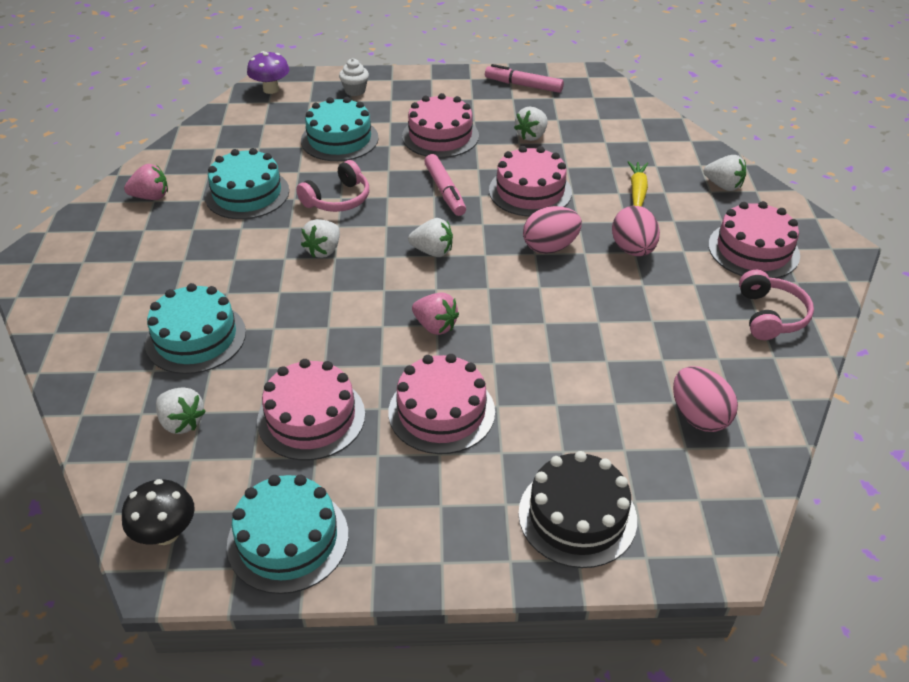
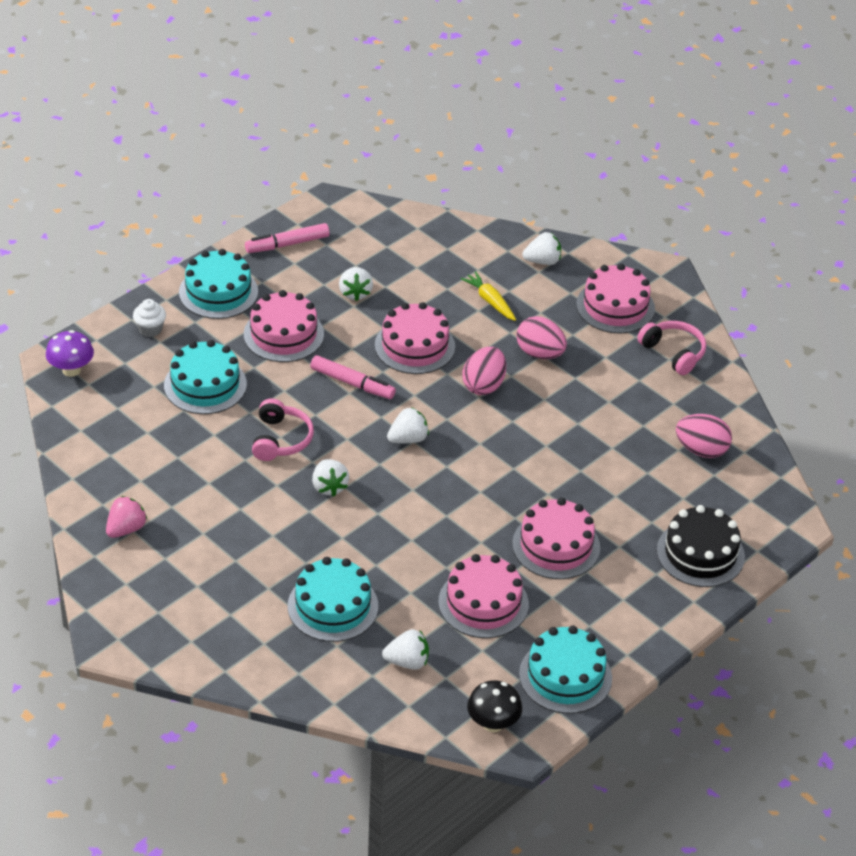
camera: 45 degrees left, 0 degrees up
turquoise cake [205,148,289,219] -> turquoise cake moved to [179,249,258,319]
pink strawberry [412,292,459,335] -> none

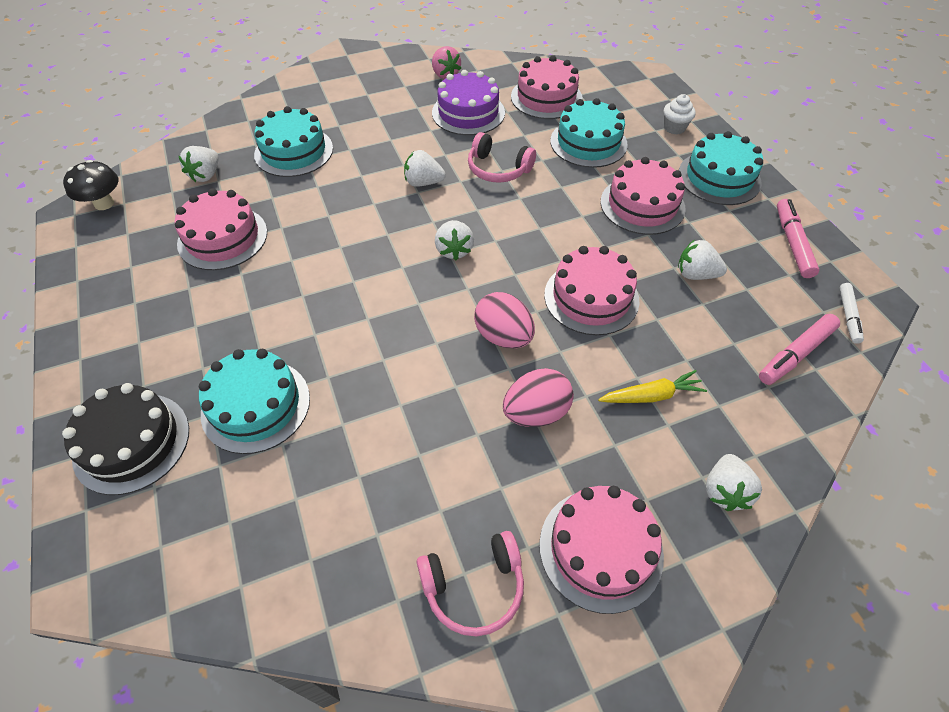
camera: 115 degrees right, 10 degrees up
purple mushroom [46,330,94,377] -> none
pink marker [310,355,396,399] -> pink marker moved to [759,314,840,385]
pink cake [512,498,600,579] -> pink cake moved to [511,55,583,119]
turquoise cake [519,626,612,714] -> turquoise cake moved to [199,349,310,454]
pink egg [676,414,732,458] -> none
none -> purple cake [432,70,505,135]
none -> white marker [839,283,864,344]

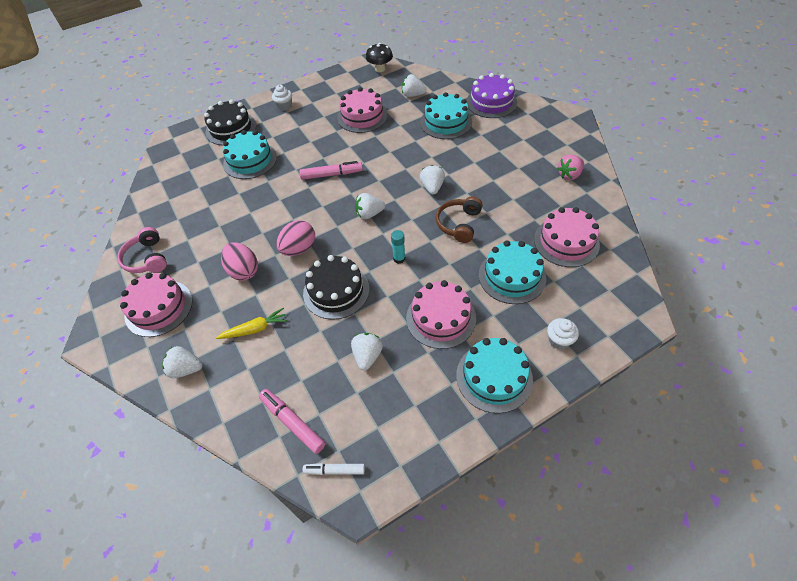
camera: 85 degrees right, 0 degrees up
purple cake [432,70,505,135] -> purple cake moved to [467,73,517,118]
pink headphones [468,132,536,183] -> brown headphones [435,196,483,243]
pink cake [544,246,639,335] -> black cake [303,255,369,320]
yellow carrot [598,370,707,403] -> yellow carrot turned 90 degrees counterclockwise [216,308,288,339]
pink marker [777,199,819,278] -> pink marker moved to [299,161,363,180]
none -> white cupcake [272,85,292,111]
none -> turquoise glue stick [391,230,405,264]

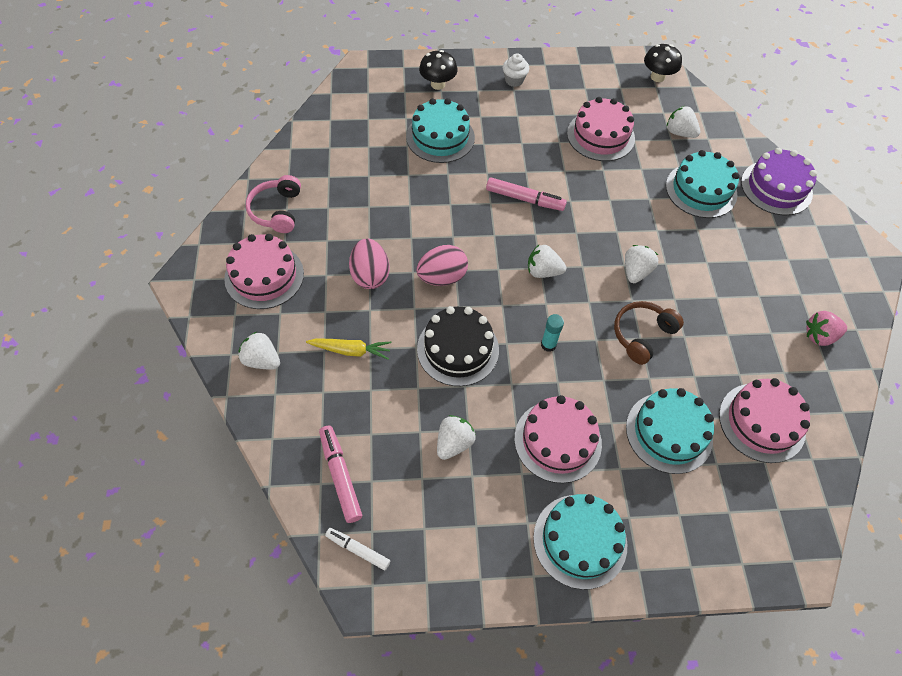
camera: 20 degrees right, 5 degrees up
black cake [204,99,256,145] -> black mushroom [419,50,457,90]
white cupcake [547,318,579,350] -> none

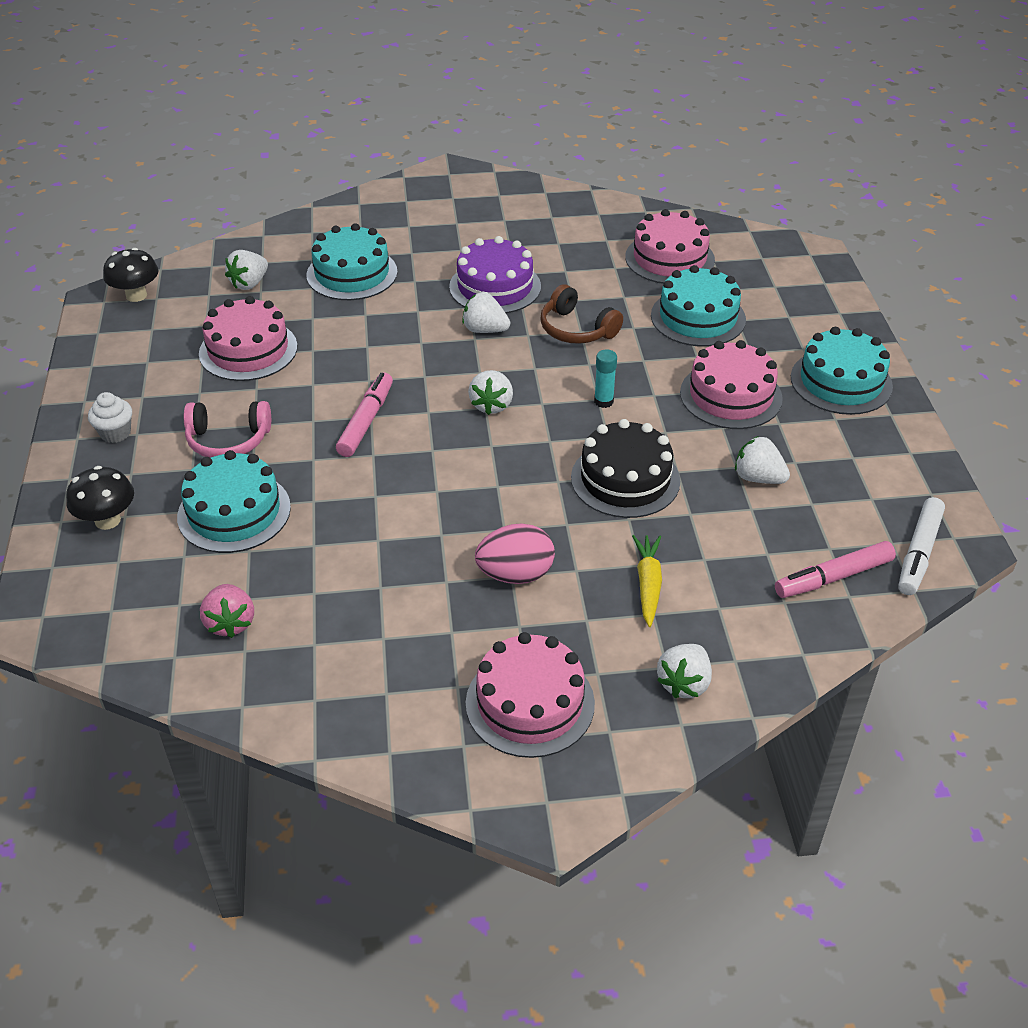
camera: 90 degrees left, 15 degrees down
pink headphones [246,175,301,233] -> pink headphones moved to [184,401,271,458]
white marker [325,528,390,570] -> white marker [898,497,945,595], size x1.51
pink egg [416,245,468,286] -> none
purple cake [741,148,817,216] -> purple cake moved to [449,236,541,313]
pink strawberry [806,311,847,346] -> pink strawberry moved to [200,584,254,638]

